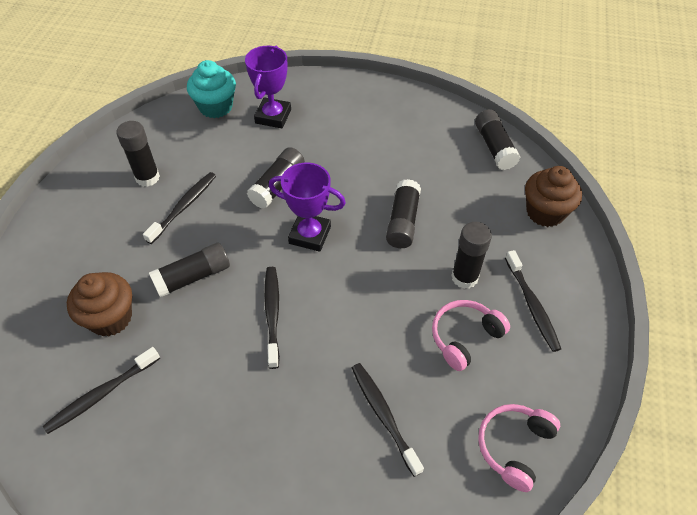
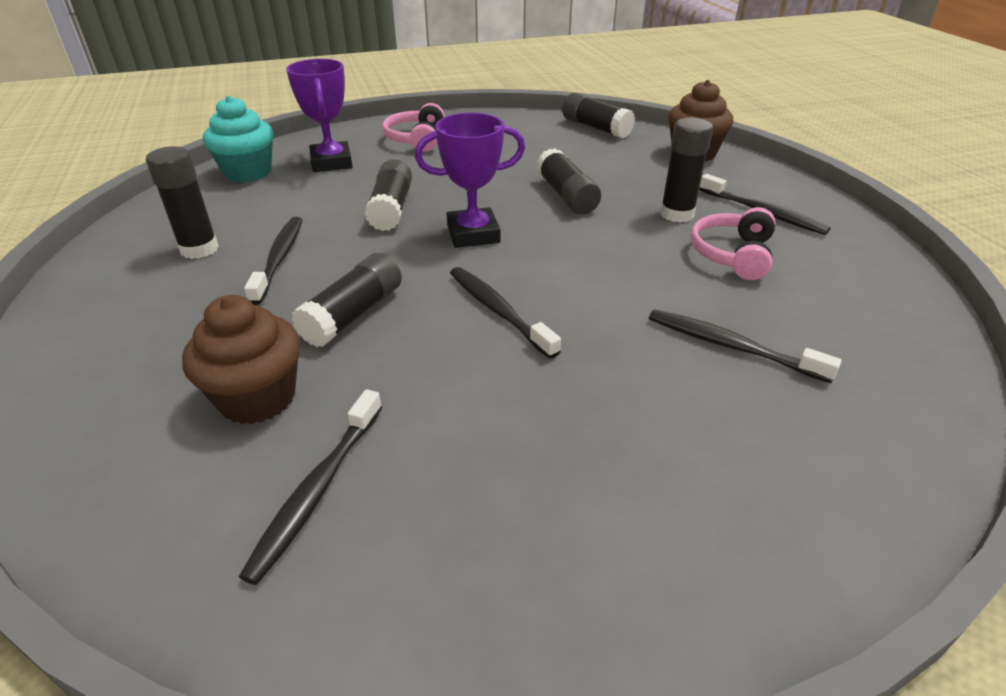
camera: 30 degrees left, 15 degrees down
pink headphones [478,404,560,492] -> pink headphones moved to [382,103,445,152]

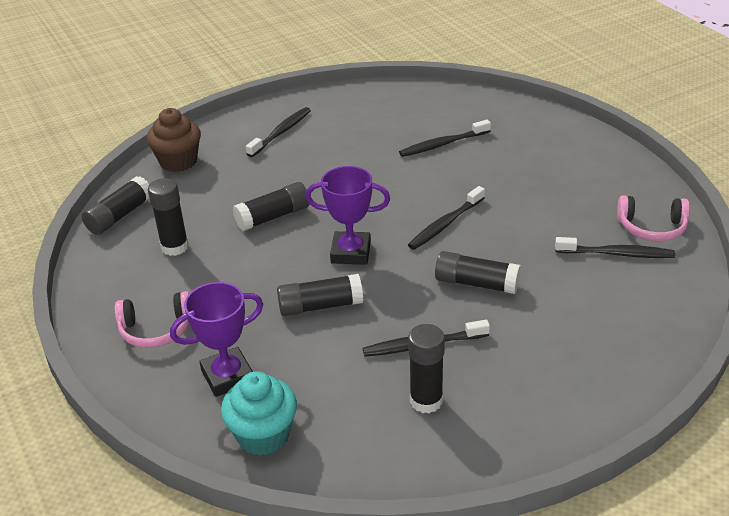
camera: 100 degrees left, 0 degrees up
brown cupcake [182,295,300,424] -> none
purple trophy [415,113,525,248] -> purple trophy turned 60 degrees counterclockwise [305,166,390,265]
black toothbrush [649,309,842,383] -> black toothbrush turned 45 degrees clockwise [399,120,491,157]
black glue stick [660,118,713,222] -> black glue stick moved to [148,178,189,256]
pink headphones [691,207,775,280] -> pink headphones moved to [617,196,690,241]

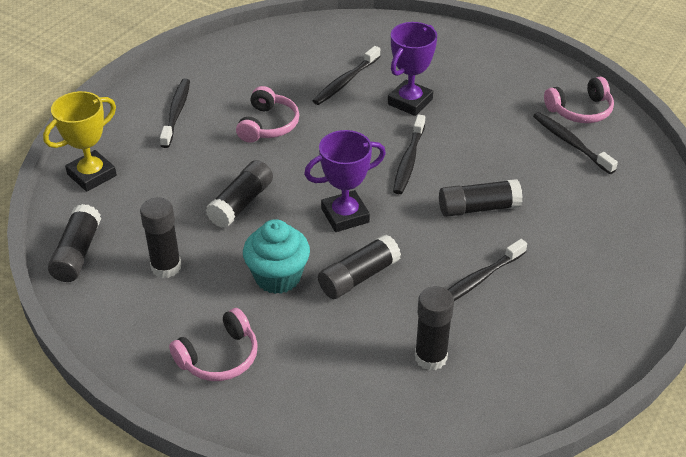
camera: 30 degrees left, 5 degrees up
brown cupcake [147,108,201,172] -> yellow trophy [43,91,117,192]
purple trophy [170,282,263,397] -> purple trophy moved to [388,22,437,116]
turquoise cupcake [221,371,297,455] -> turquoise cupcake moved to [243,219,310,294]
black glue stick [408,324,445,413] -> black glue stick moved to [415,286,454,371]
black toothbrush [555,237,675,258] -> black toothbrush turned 105 degrees counterclockwise [533,112,618,174]
none -> pink headphones [236,86,299,143]

